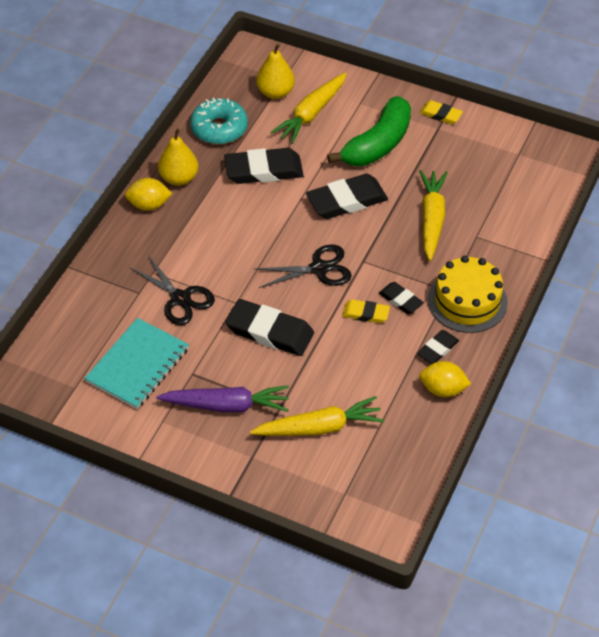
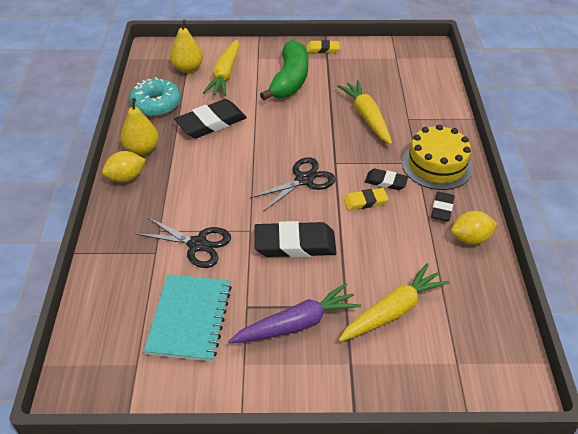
camera: 25 degrees left, 5 degrees down
black eraser [306,174,388,219] -> none

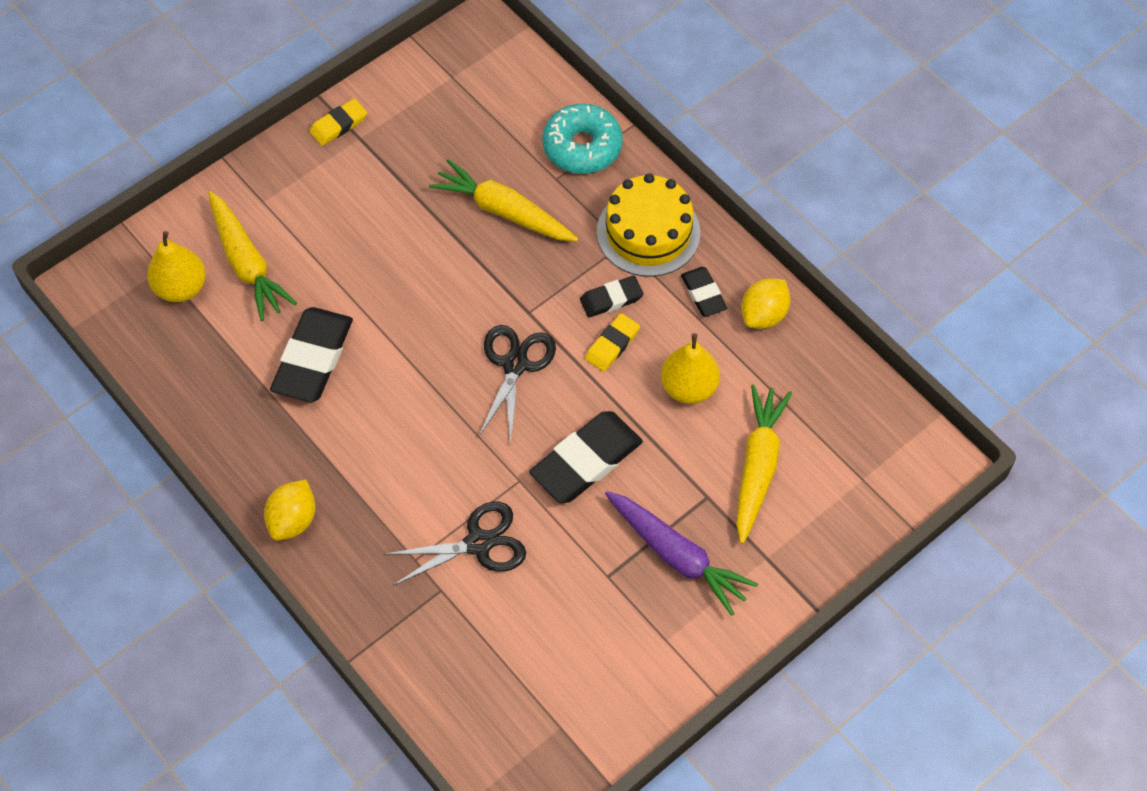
camera: 40 degrees left, 15 degrees up
yellow pear [121,98,159,155] -> yellow pear moved to [661,333,720,404]
turquoise donut [129,77,181,116] -> turquoise donut moved to [542,103,623,174]
turquoise notebook [144,274,232,362] -> none
purple carrot [229,283,361,343] -> purple carrot turned 105 degrees clockwise [605,491,758,616]
green banana [260,40,308,100] -> none

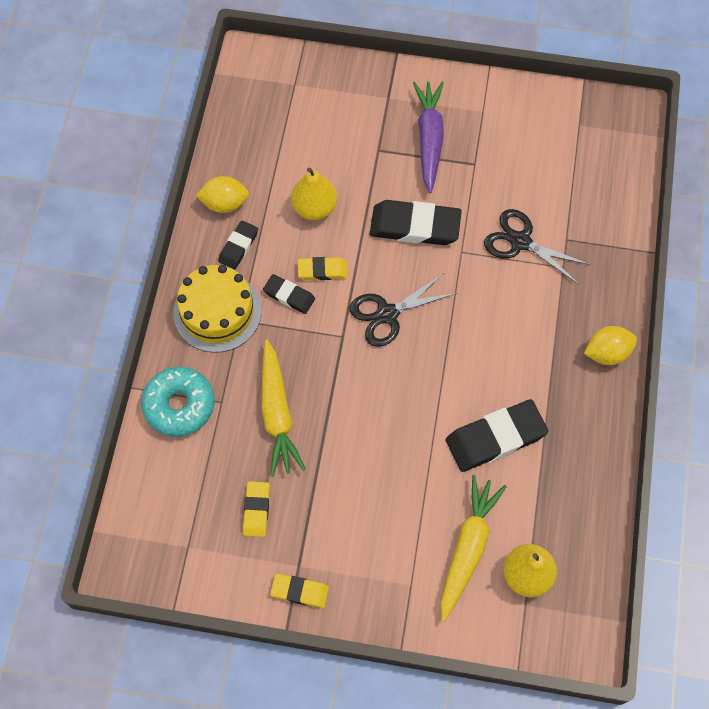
camera: 130 degrees left, 5 degrees up
yellow carrot [736,384,792,544] -> none
none -> yellow eraser [243,481,270,537]

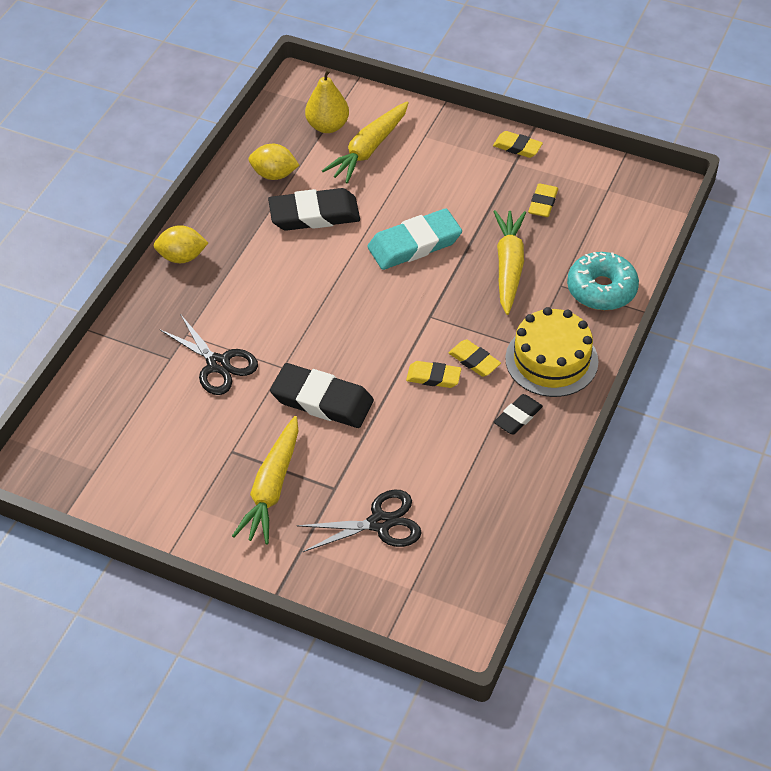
camera: 165 degrees left, 15 degrees down
yellow lemon [196,176,249,213] -> yellow lemon moved to [249,144,299,180]
black eraser [263,274,315,314] -> yellow eraser [449,339,501,377]
yellow pear [291,168,337,220] -> none
black scissors [350,273,457,347] -> black scissors moved to [296,490,422,552]
purple carrot [413,82,444,193] -> yellow carrot [232,416,298,545]
none -> turquoise eraser [367,208,462,270]

